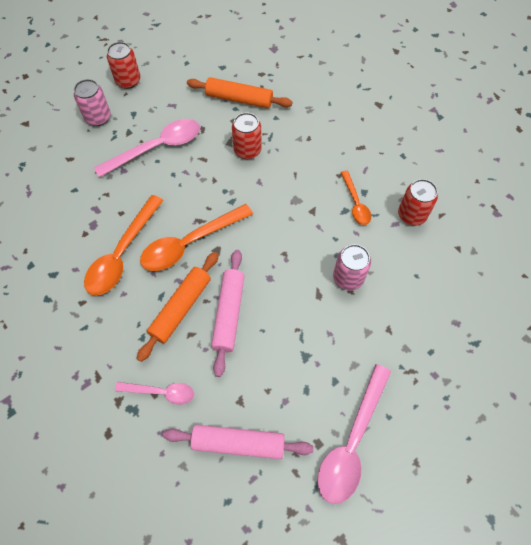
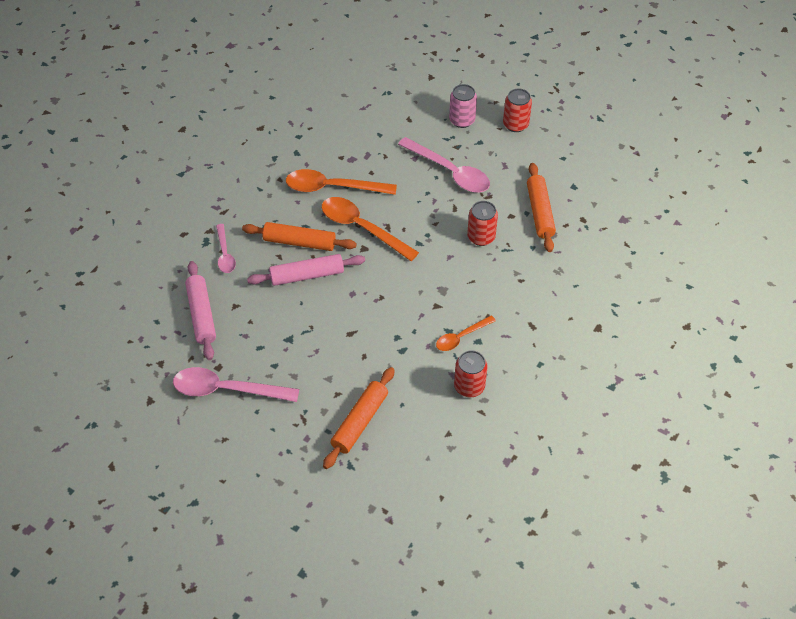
camera: 70 degrees right, 10 degrees down
pink can [333,244,371,291] -> none
none -> orange rolling pin [323,367,395,469]

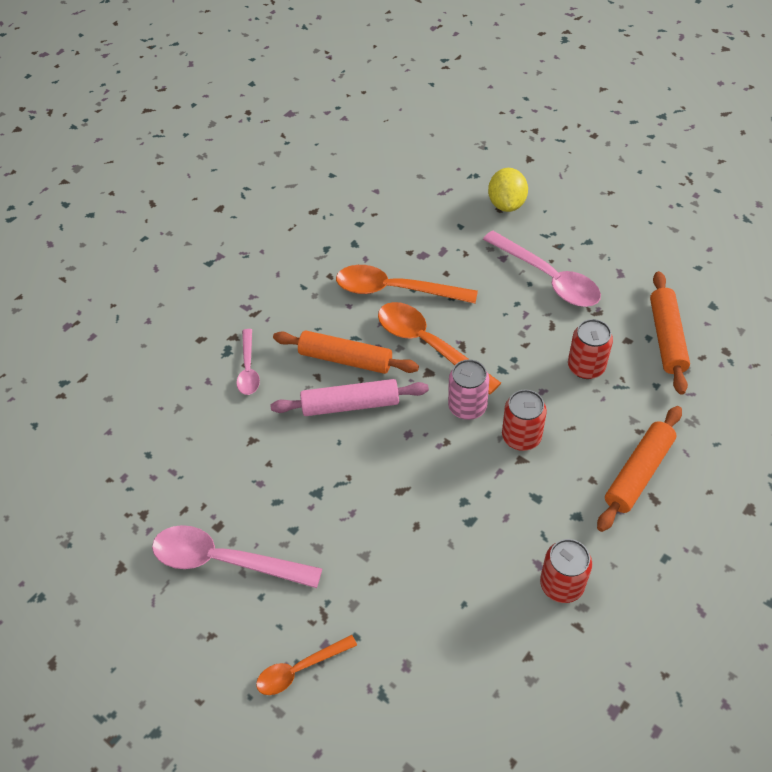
camera: 10 degrees right, 0 degrees up
pink rolling pin [185,261,216,360] -> none
orange rolling pin [323,367,395,469] -> orange rolling pin moved to [597,406,682,532]
orange spoon [436,315,496,351] -> orange spoon moved to [256,635,357,695]
pink can [449,84,477,128] -> pink can moved to [448,359,489,420]
red can [503,88,532,132] -> red can moved to [502,390,547,451]
none -> yellow lemon [488,168,528,212]

